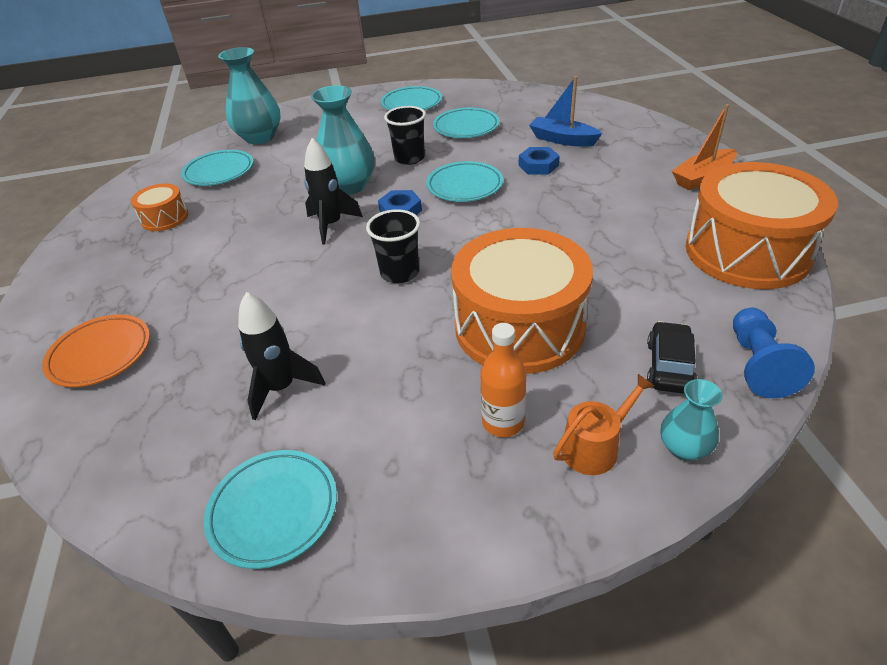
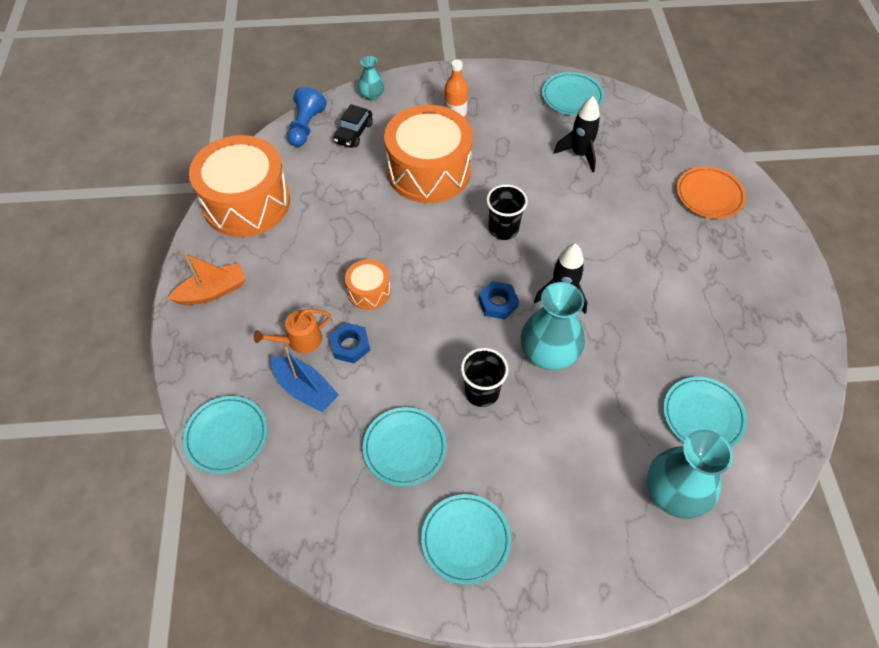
camera: 175 degrees left, 15 degrees up
orange drum [131,183,188,231] -> orange drum moved to [345,259,391,310]
turquoise plate [426,161,503,202] -> turquoise plate moved to [183,396,267,474]
orange watering can [553,374,654,475] -> orange watering can moved to [254,309,331,354]

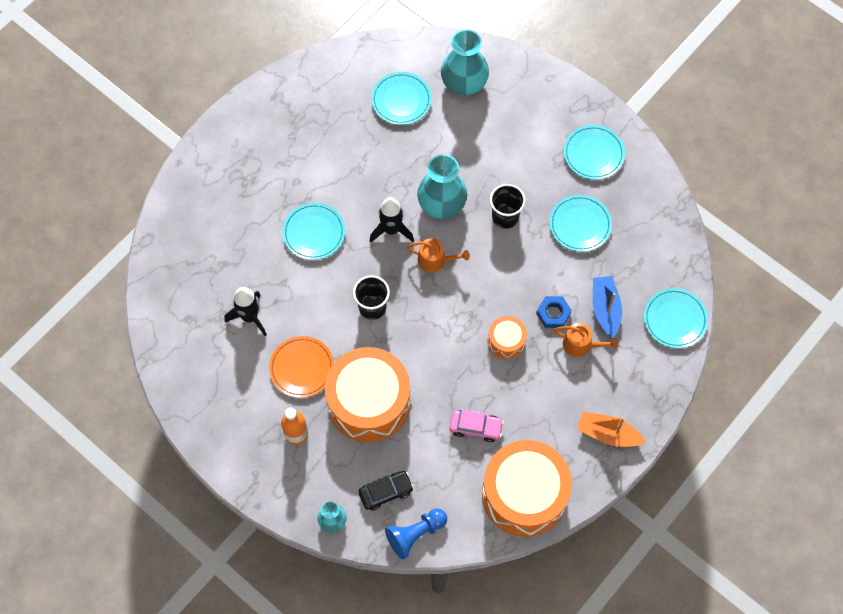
camera: 135 degrees left, 10 degrees up
blue nut [478,281,519,320] -> orange watering can [407,238,470,273]
turquoise plate [542,72,604,115] -> turquoise plate moved to [282,203,345,260]
orange plate [676,166,746,219] -> orange plate moved to [269,336,334,398]
none -> pink car [450,410,504,442]

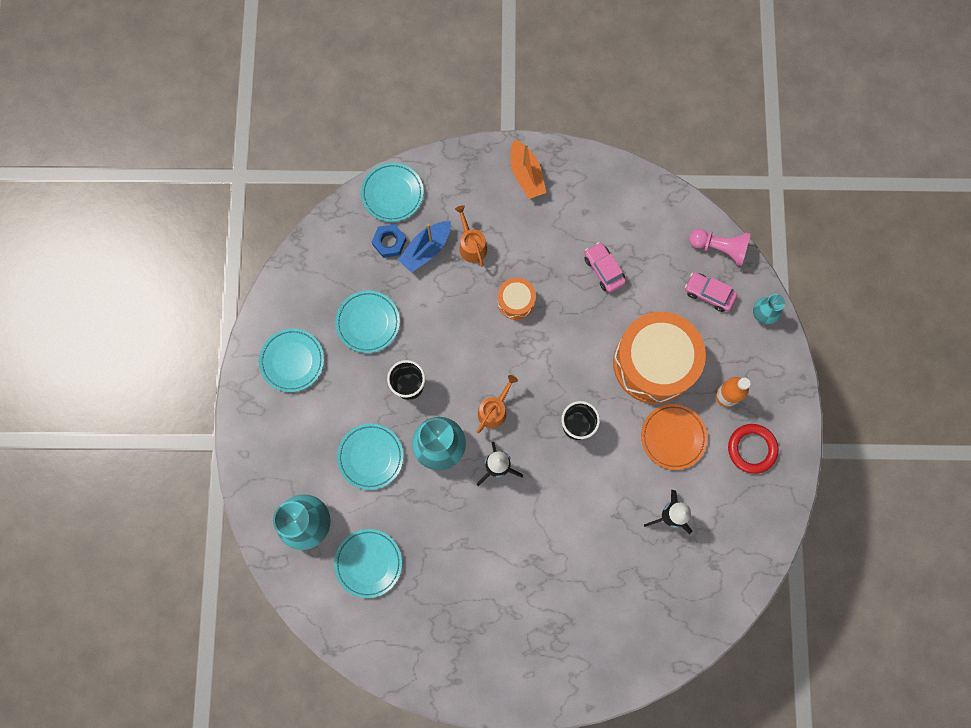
camera: 130 degrees left, 10 degrees up
turquoise plate [282,203,345,260] -> turquoise plate moved to [337,424,403,490]
black car [358,471,414,511] -> pink car [685,272,737,312]
blue pawn [385,508,447,559] -> pink pawn [689,229,751,266]
orange watering can [407,238,470,273] -> orange watering can turned 60 degrees clockwise [477,375,518,433]
orange drum [482,440,572,537] -> none
blue nut [536,296,572,328] -> blue nut moved to [372,224,406,258]
none -> red ring [728,424,779,474]

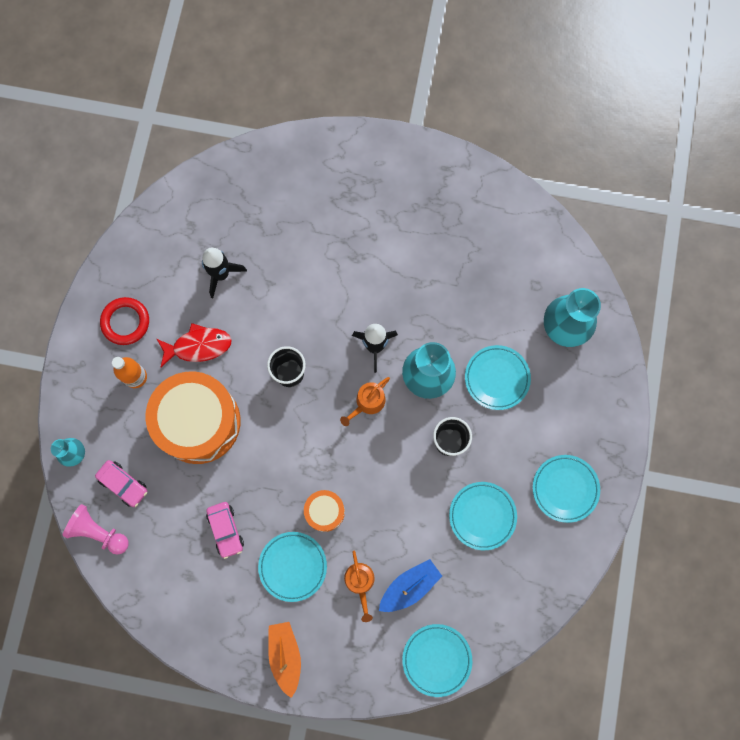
camera: 170 degrees left, 0 degrees up
turquoise plate [334,529,402,598] -> turquoise plate moved to [258,532,327,602]
blue nut [372,224,406,258] -> none
orange plate [641,404,707,470] -> red fish [157,323,232,368]

